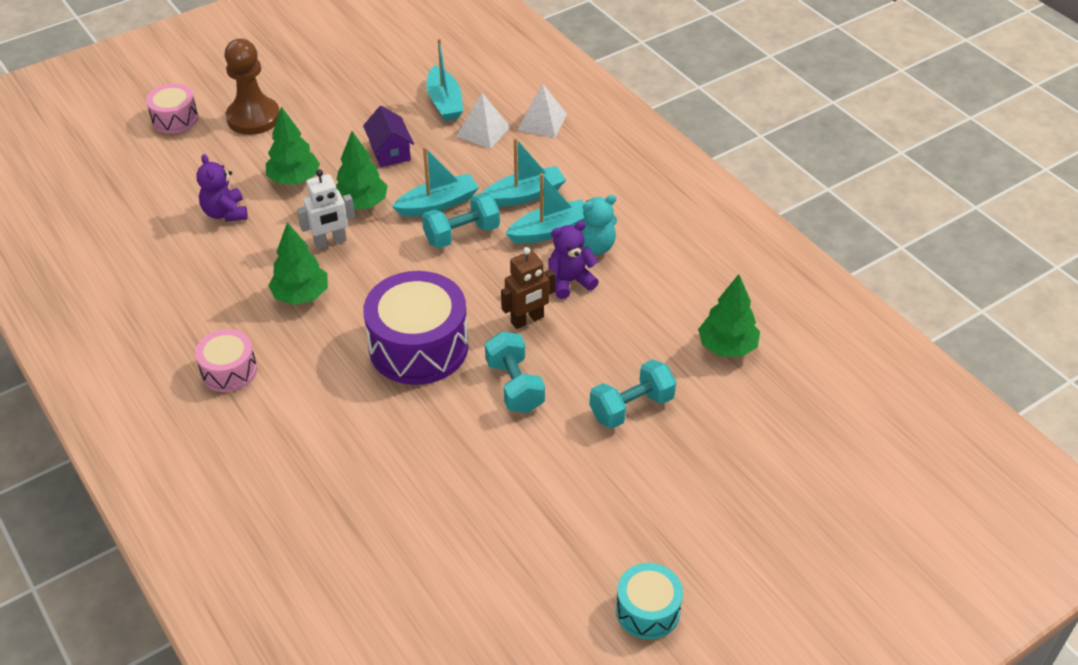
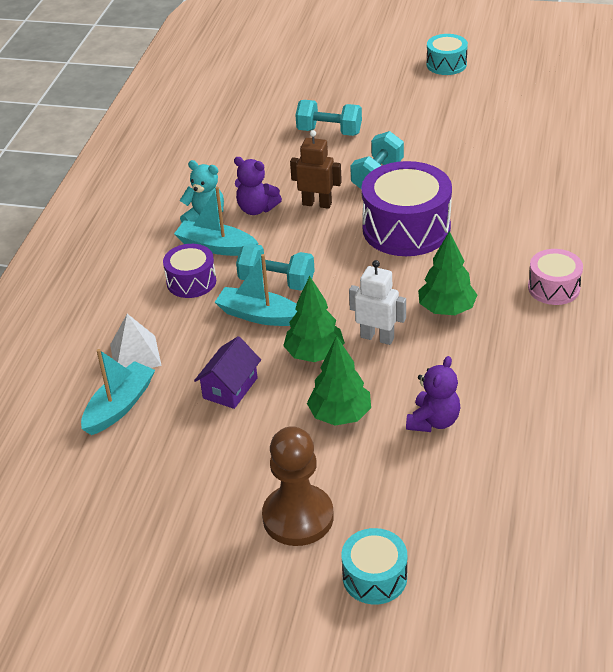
camera: 130 degrees left, 5 degrees down
pink drum [146,84,198,134] -> turquoise drum [341,528,407,605]
turquoise boat [483,138,566,207] -> purple drum [163,244,216,298]
white pyramid [518,83,567,138] -> none
green tree [698,274,760,357] -> none

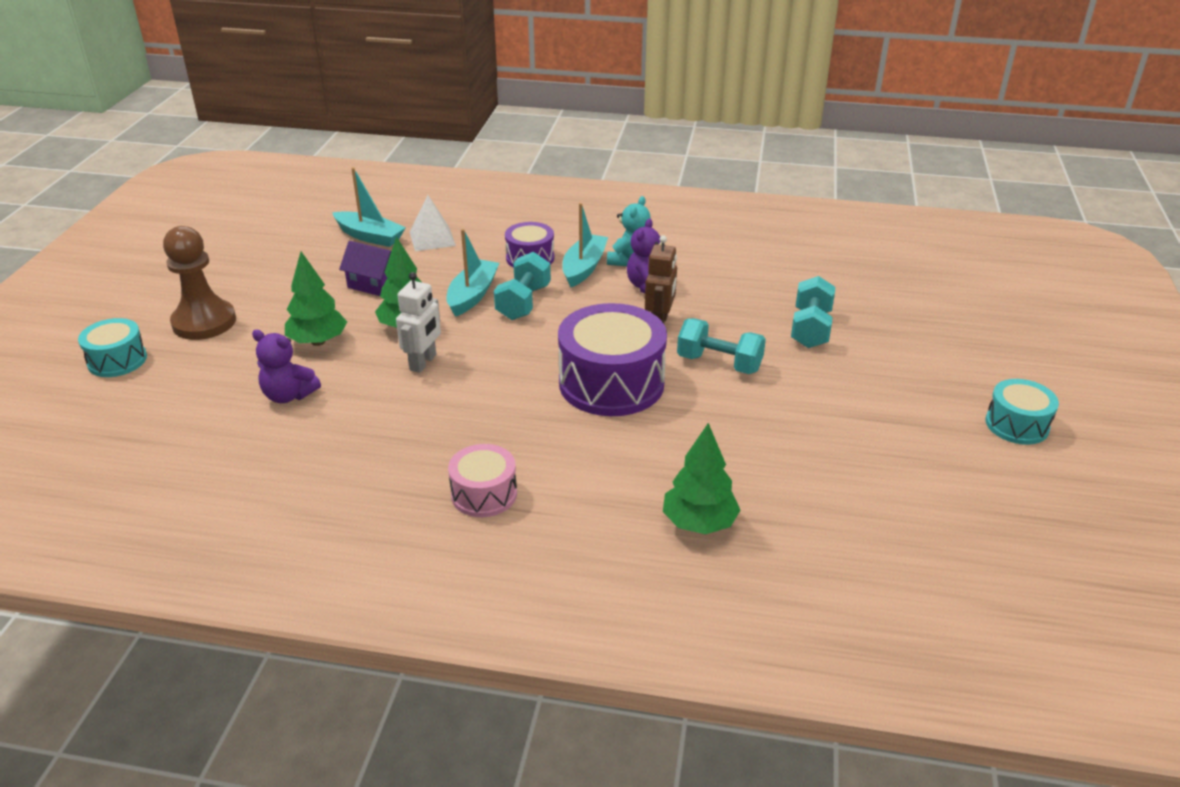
camera: 85 degrees right, 5 degrees down
green tree [418,231,477,315] -> green tree moved to [663,423,741,534]

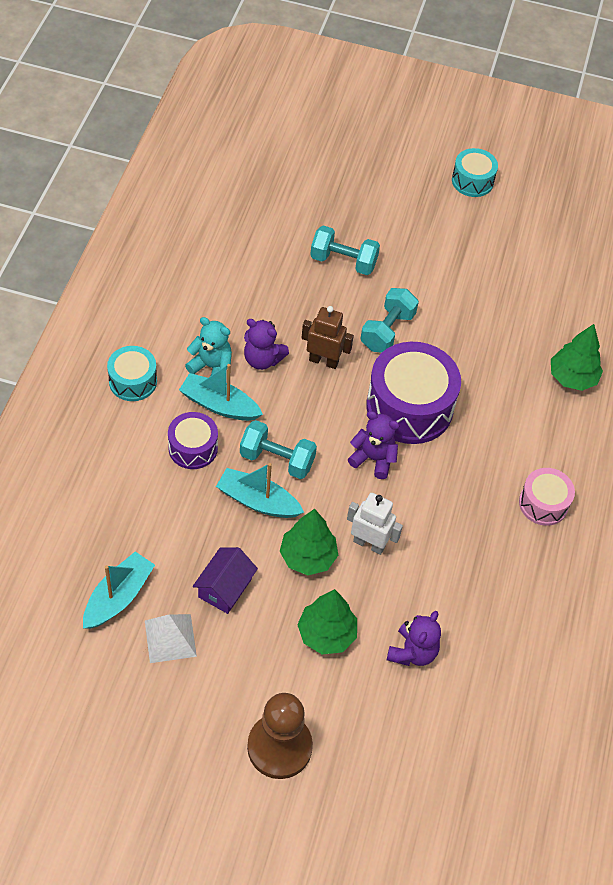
camera: 90 degrees left, 20 degrees up
turquoise drum [78,318,147,377] -> turquoise drum moved to [107,346,157,401]
white pyramid [410,195,456,251] -> white pyramid moved to [145,614,197,663]
none -> purple teddy bear [348,411,400,479]

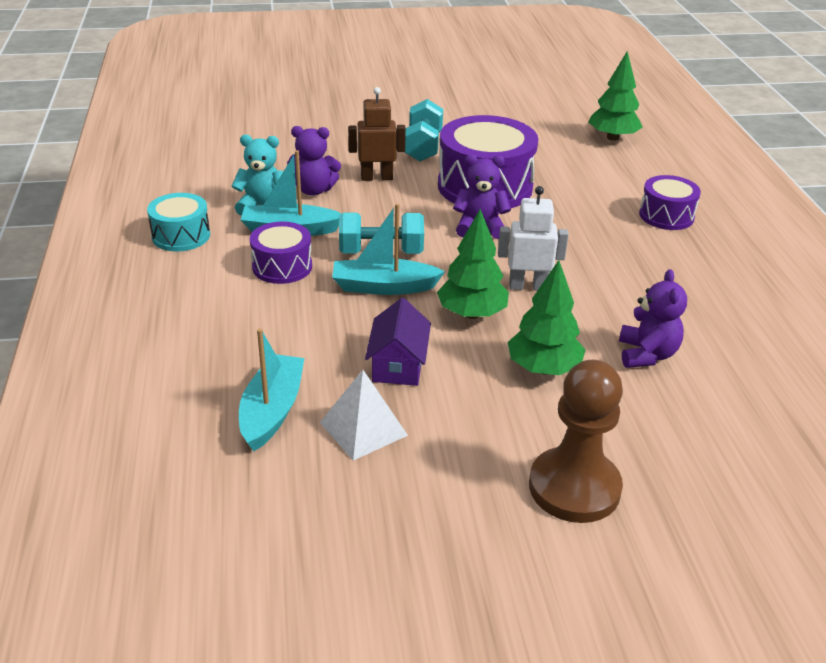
camera: 20 degrees left, 20 degrees down
turquoise dumbbell [310,226,380,275] -> none
turquoise drum [452,148,498,197] -> none
pink drum [519,468,575,526] -> purple drum [639,175,701,230]

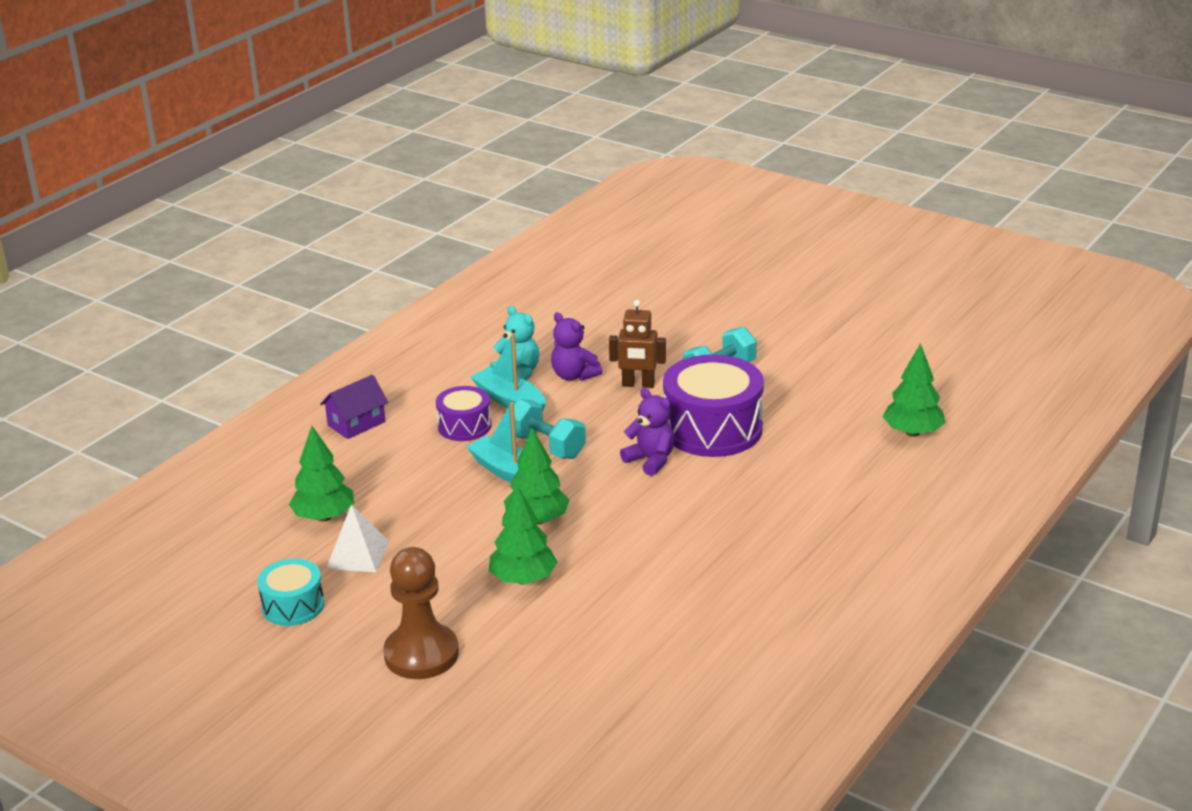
camera: 45 degrees right, 5 degrees down
turquoise drum [147,193,210,251] -> turquoise drum moved to [257,558,324,626]
turquoise boat [239,328,305,451] -> green tree [289,426,354,522]
brown robot [348,87,406,181] -> brown robot turned 150 degrees clockwise [609,300,666,388]
purple house [365,298,431,386] -> purple house moved to [320,375,388,439]
white robot [498,186,569,291] -> none
purple teddy bear [619,269,687,368] -> none
purple drum [639,175,701,230] -> none

